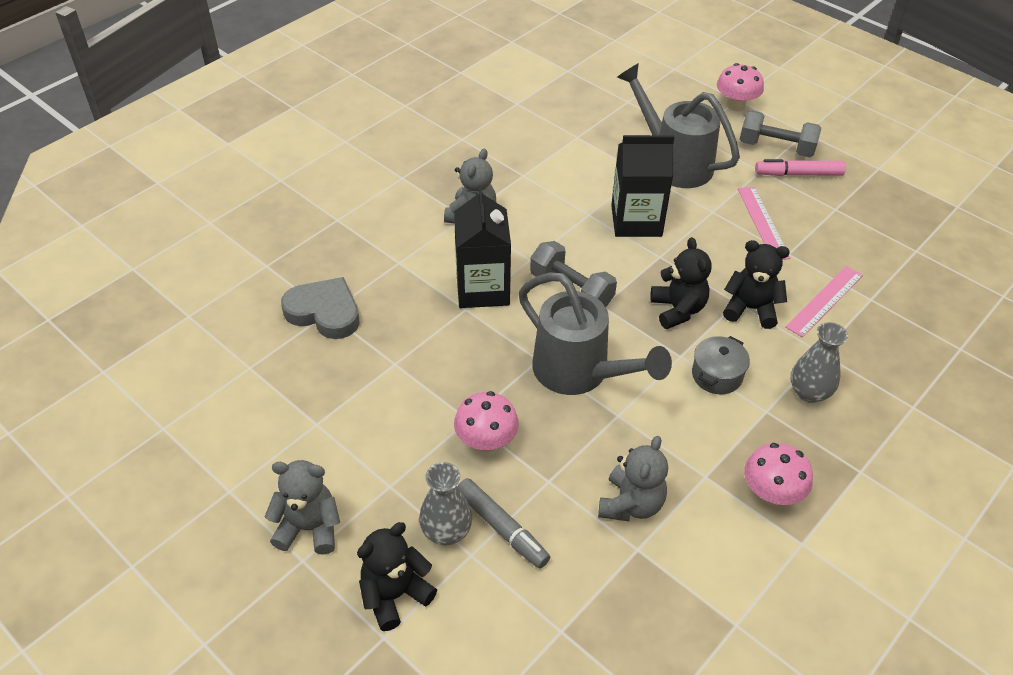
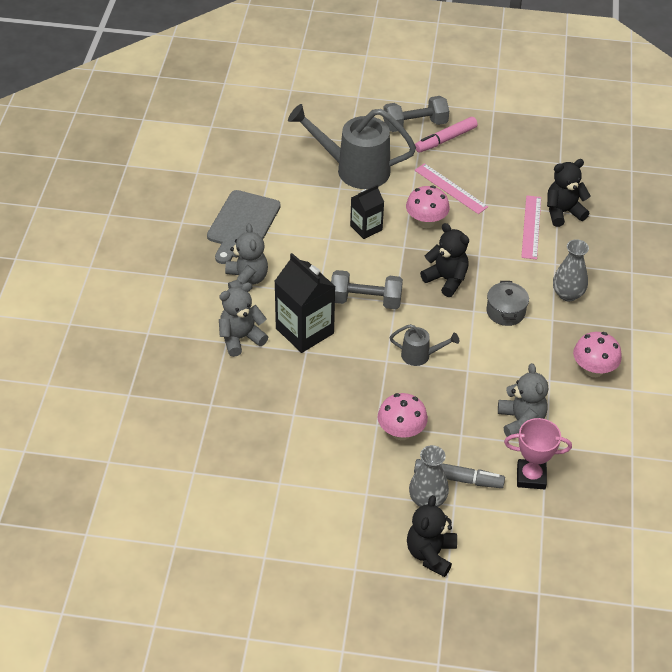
camera: 35 degrees left, 0 degrees up
grey teddy bear [265,460,340,555] -> grey teddy bear moved to [219,282,268,357]
grey heart [281,277,360,339] -> none
grey watering can [518,272,672,395] -> grey watering can [390,324,459,366], size x0.48
black carton [611,135,674,237] -> black carton [350,184,384,239], size x0.60
pink mushroom [717,63,764,111] -> pink mushroom moved to [406,186,450,228]
black teddy bear [723,240,790,329] -> black teddy bear moved to [547,159,591,227]
none -> grey cutting board [207,190,281,264]
none -> pink trophy [504,418,572,489]

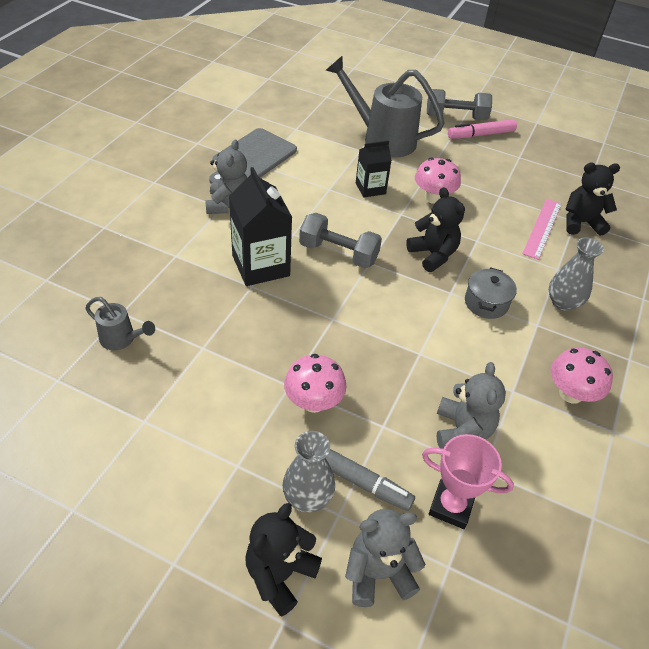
camera: 15 degrees right, 0 degrees up
grey teddy bear [219,282,268,357] -> grey teddy bear moved to [345,509,426,607]
grey watering can [390,324,459,366] -> grey watering can moved to [85,297,155,350]
pink ruler [414,163,488,214] -> none

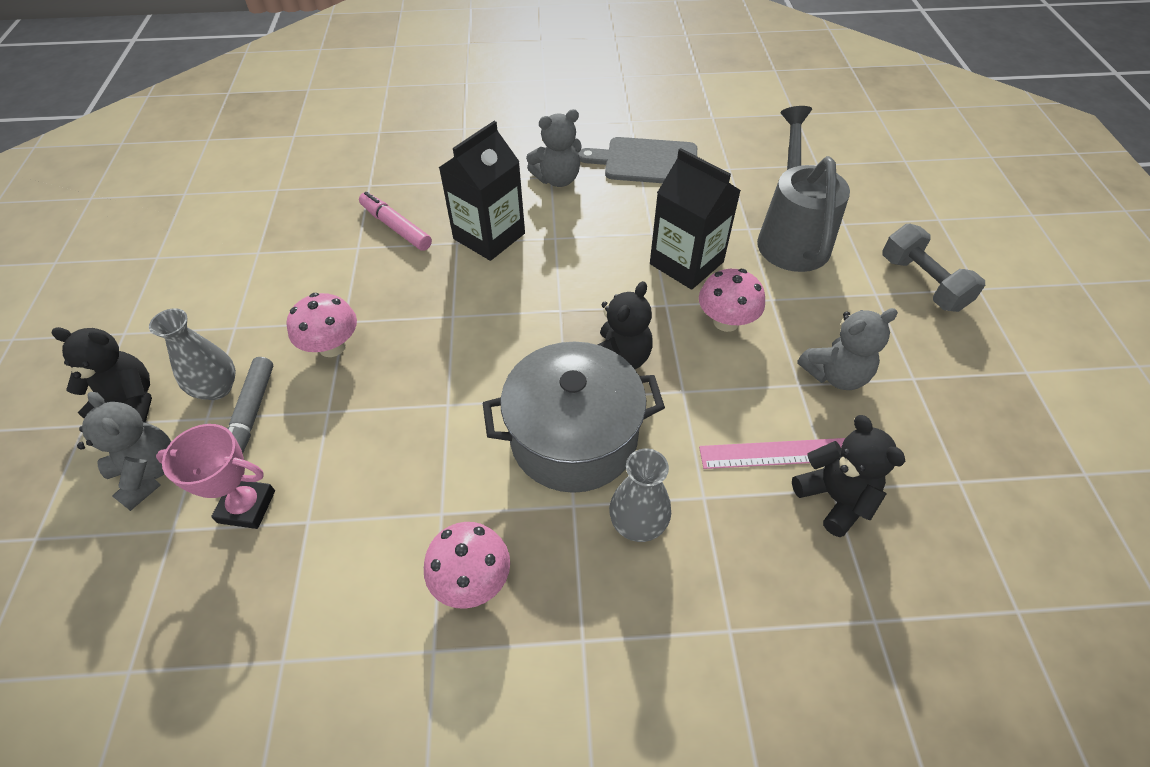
camera: 65 degrees right, 5 degrees up
grey watering can [85,297,155,350] -> none
grey dumbbell [299,213,382,268] -> none
black carton [356,140,392,198] -> black carton [650,148,741,290], size x1.67
pink trophy [422,434,514,529] -> pink trophy turned 75 degrees counterclockwise [156,424,275,529]
grey teddy bear [437,362,506,449] -> grey teddy bear moved to [797,308,898,390]
pink marker [448,119,517,139] -> pink marker moved to [359,192,432,251]
grey pot [465,267,517,319] -> grey pot [483,342,665,493], size x2.06

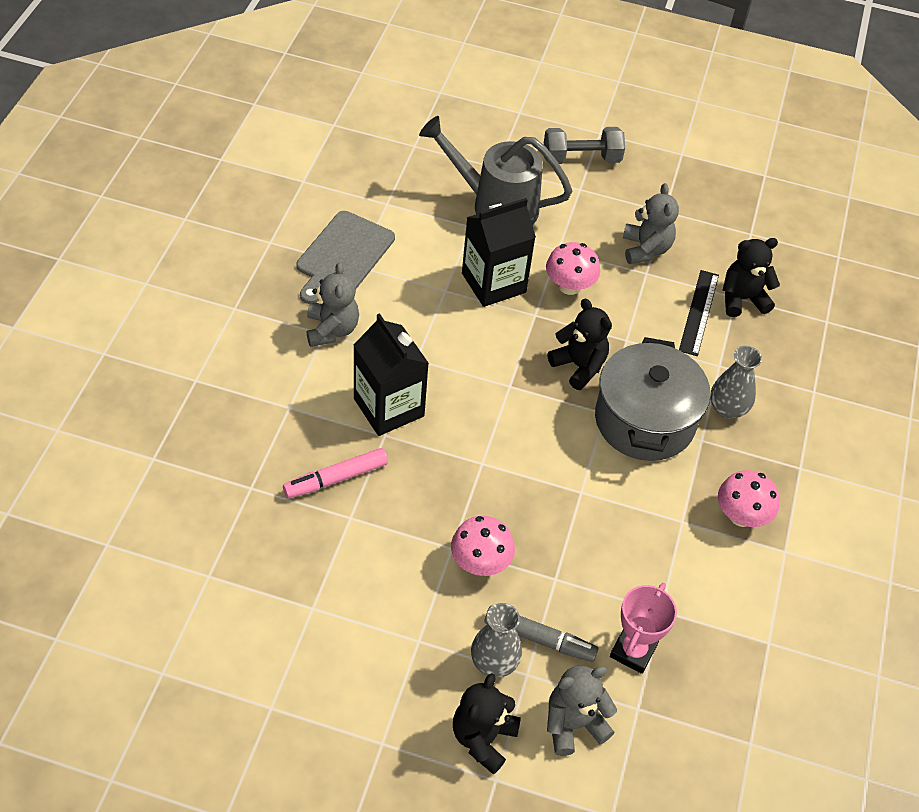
camera: 75 degrees left, 0 degrees up
pink ruler [699,438,845,469] -> black ruler [679,270,719,356]

